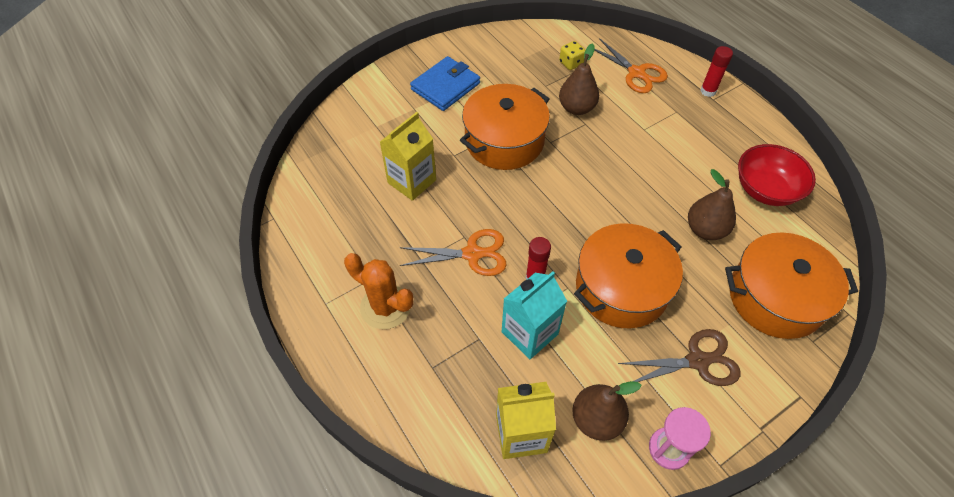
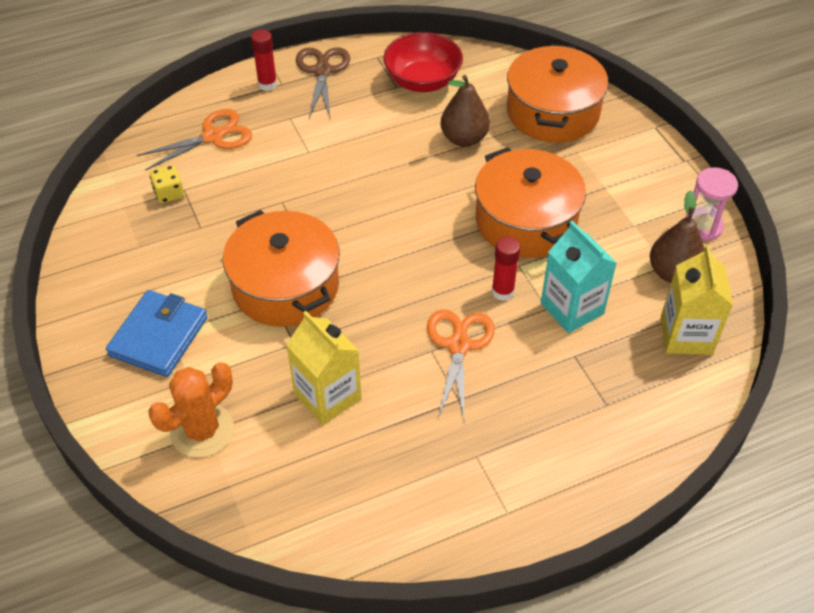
camera: 80 degrees left, 5 degrees down
orange cactus [344,253,413,329] -> orange cactus moved to [148,362,234,458]
blue wallet [410,56,480,111] -> blue wallet turned 60 degrees clockwise [106,290,208,377]
brown pear [559,43,599,115] -> none
brown scissors [618,329,741,386] -> brown scissors moved to [296,47,350,118]

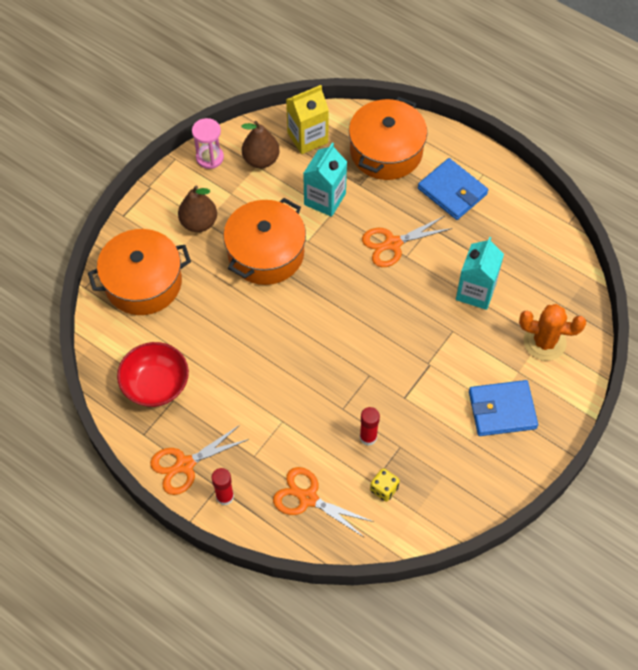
camera: 120 degrees left, 10 degrees up
orange pot [223,210,340,327] -> orange pot moved to [349,97,427,180]
yellow carton [286,311,362,425] -> turquoise carton [456,237,504,310]
brown scissors [296,47,350,118] -> orange scissors [150,425,249,495]
brown pear [440,75,490,147] -> brown pear moved to [178,186,217,232]
red glue stick [492,236,521,301] -> red glue stick moved to [360,407,380,446]
none -> blue wallet [418,158,488,220]

